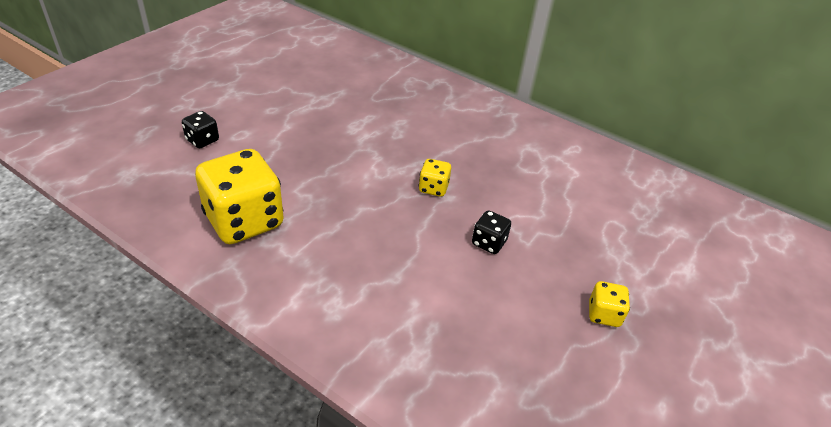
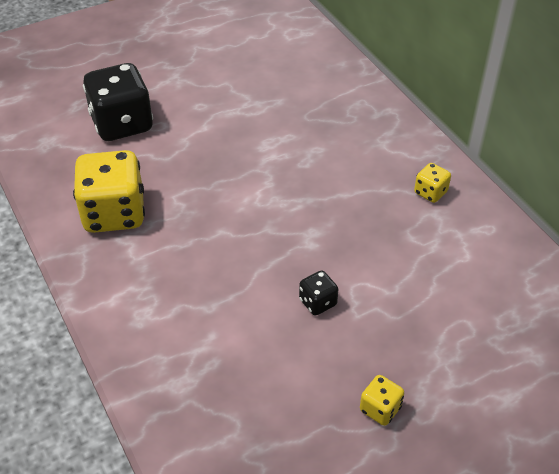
camera: 30 degrees right, 5 degrees up
black dice [182,111,219,148] -> black dice [83,63,153,141], size x2.18
yellow dice [418,159,451,197] -> yellow dice moved to [414,163,451,203]

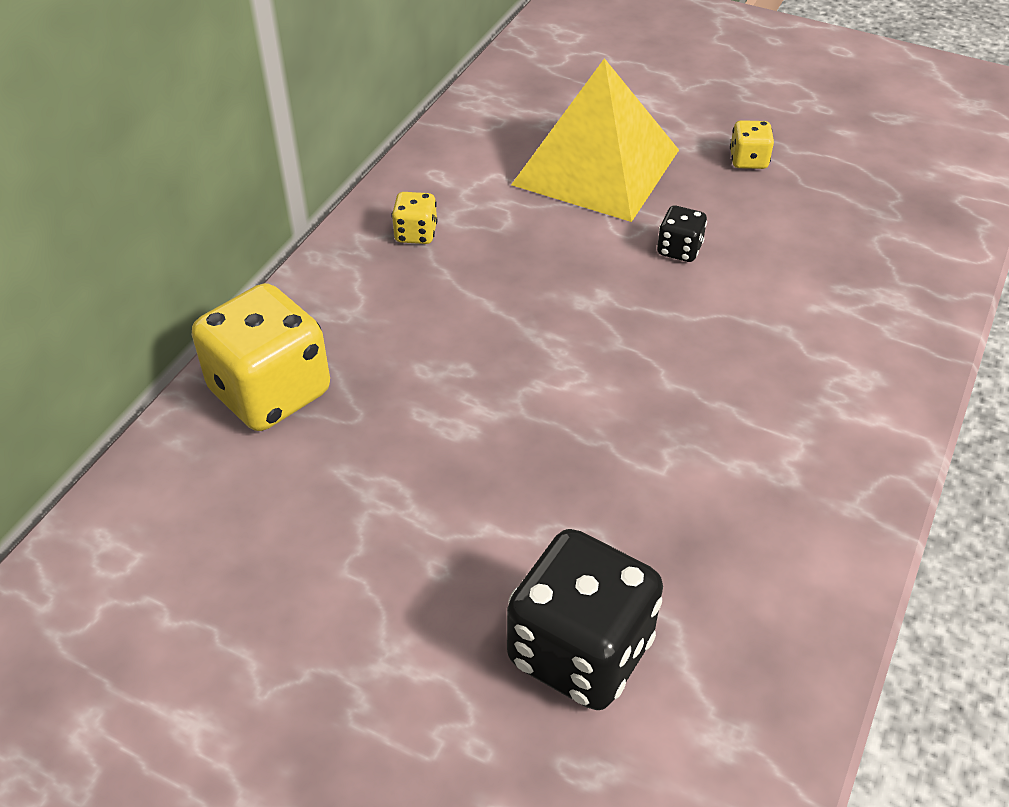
camera: 125 degrees left, 0 degrees up
yellow dice [73,150,145,233] -> yellow dice moved to [192,283,330,431]
none -> yellow pyramid [511,58,679,222]

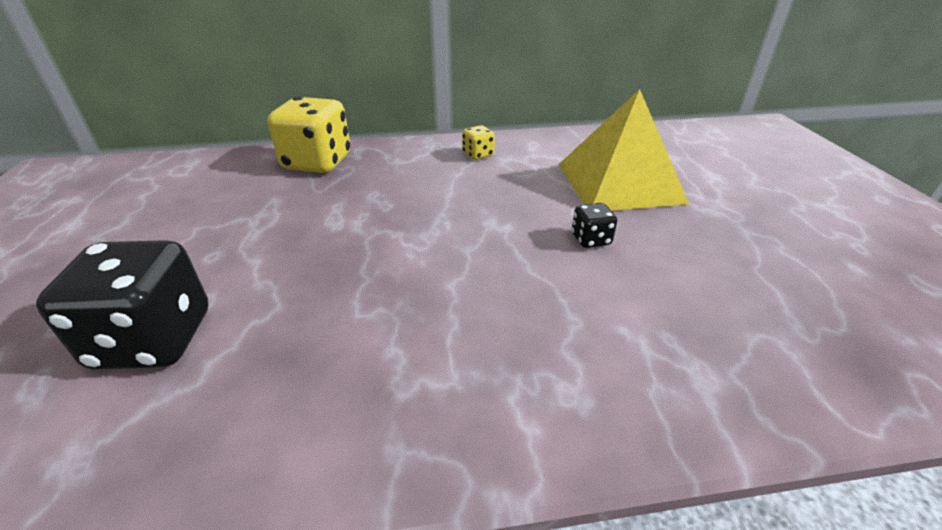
camera: 55 degrees right, 10 degrees down
yellow dice [730,120,774,169] -> none

